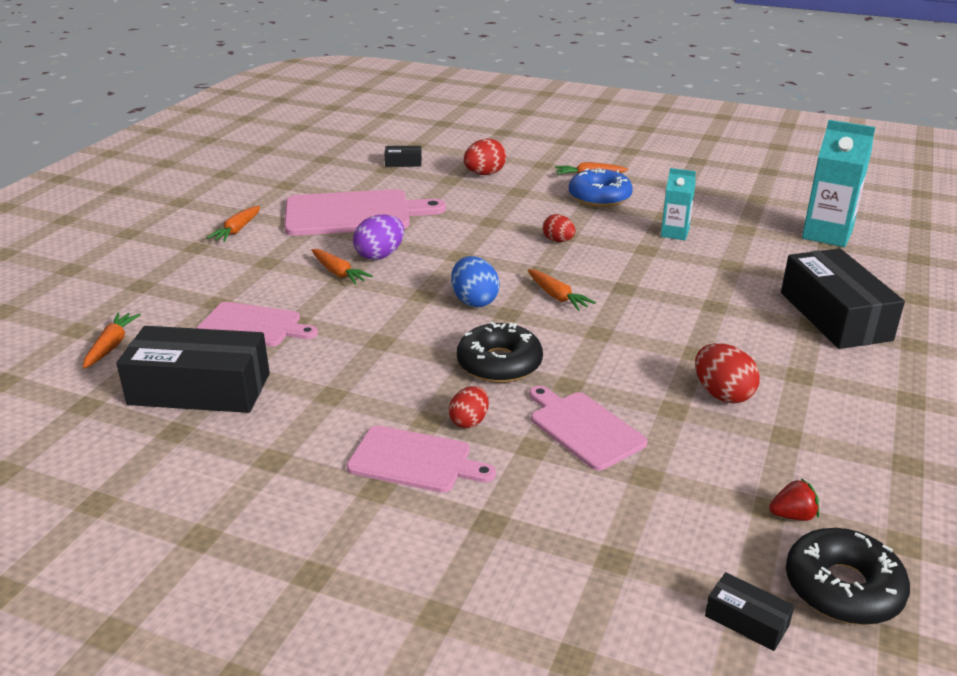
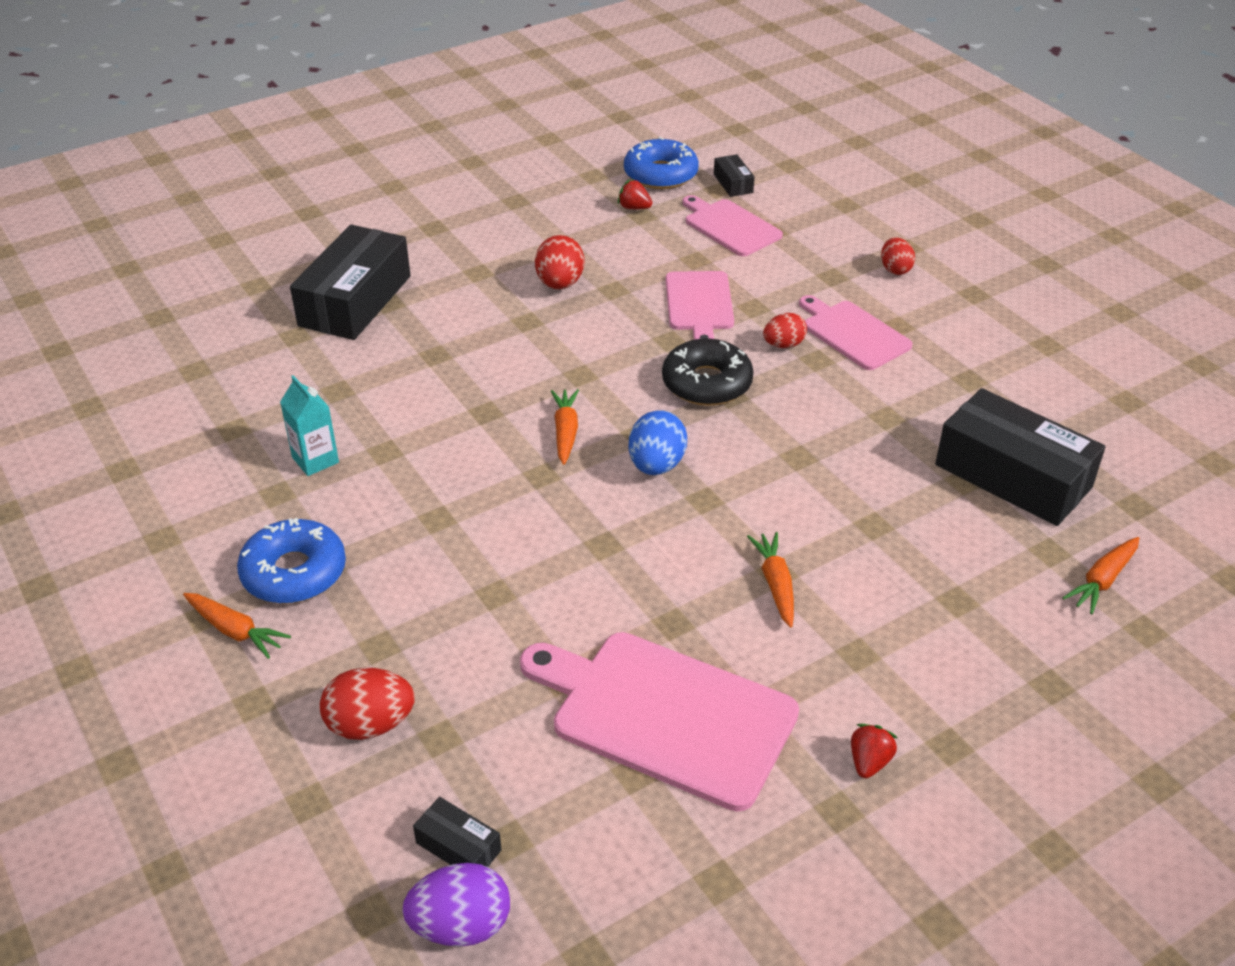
camera: 145 degrees left, 10 degrees up
pink cutting board [196,302,318,346] -> pink cutting board moved to [682,195,783,256]
orange carrot [207,206,260,242] -> red strawberry [851,724,898,778]
purple egg [353,214,404,260] -> purple egg moved to [402,863,510,947]
red egg [542,214,575,242] -> red egg moved to [881,237,915,275]
black donut [786,528,910,625] -> blue donut [624,137,699,189]
turquoise carton [802,120,875,247] -> none

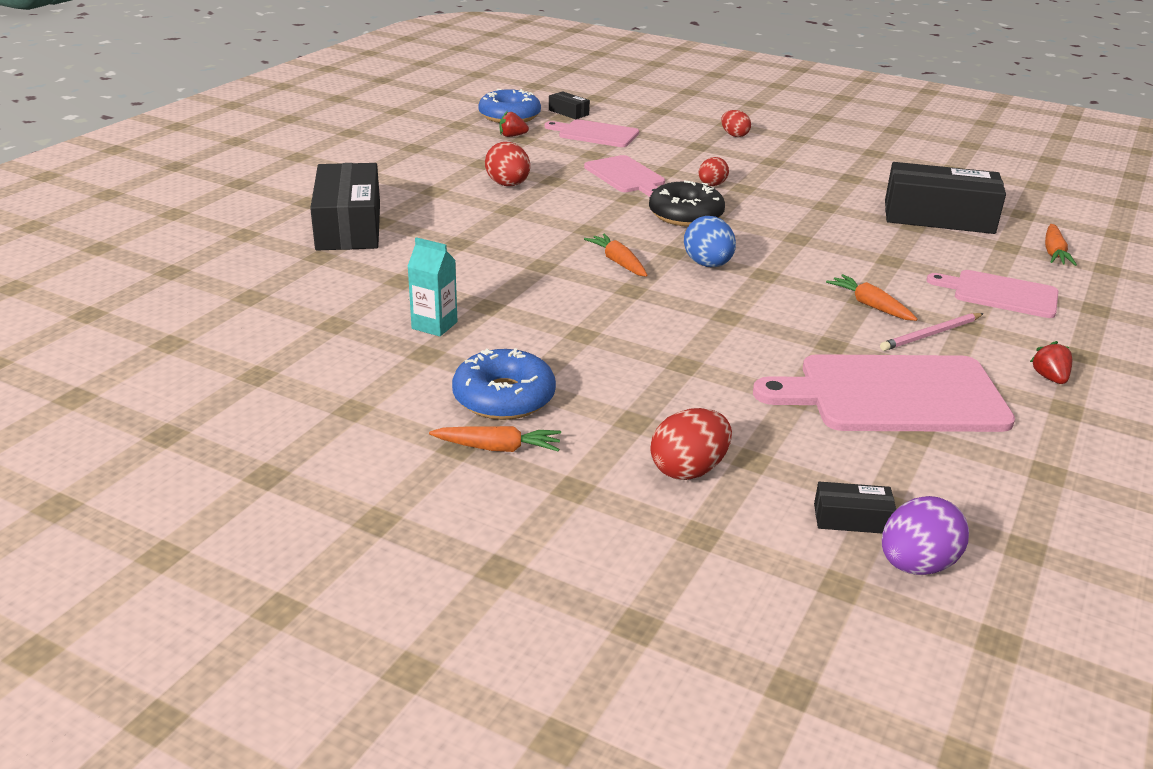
camera: 30 degrees left, 10 degrees down
pink cutting board [799,295,913,370] -> pink cutting board moved to [927,270,1059,318]
none -> pink pencil [880,313,984,351]

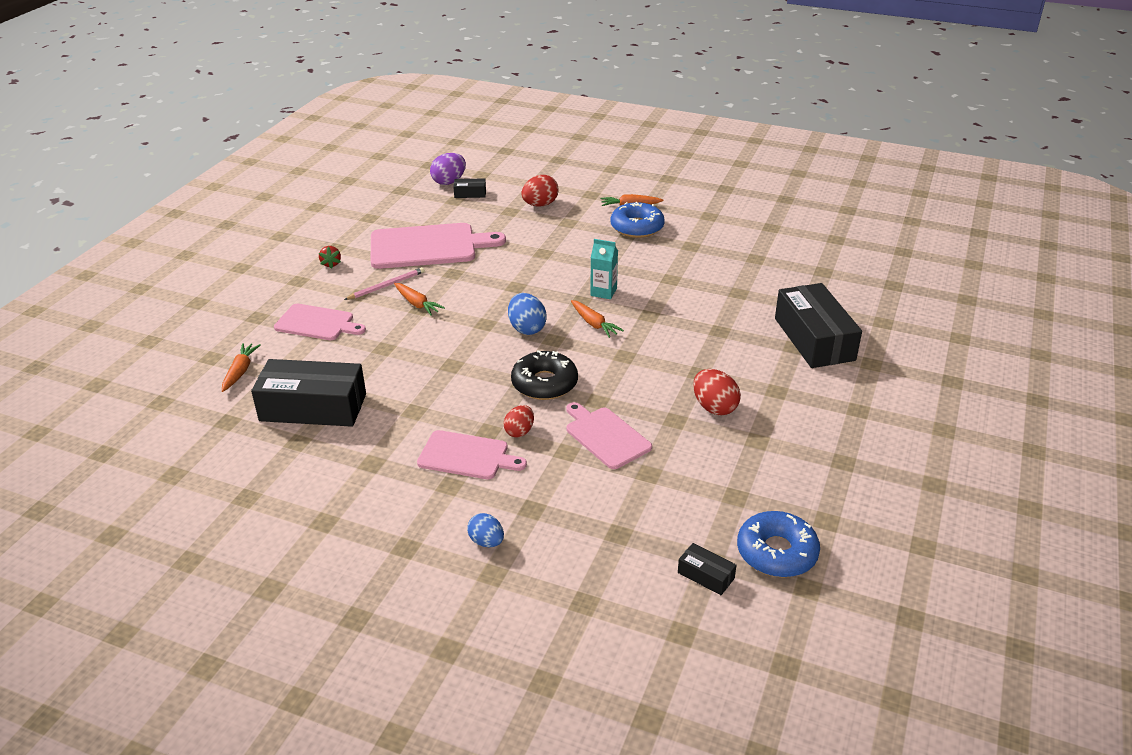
camera: 175 degrees right, 5 degrees up
turquoise carton [407,237,457,336] -> turquoise carton moved to [590,239,618,299]
red strawberry [500,111,529,137] -> none
pink cutting board [544,119,639,147] -> pink cutting board moved to [417,430,527,479]
red egg [721,110,751,137] -> blue egg [467,513,504,547]

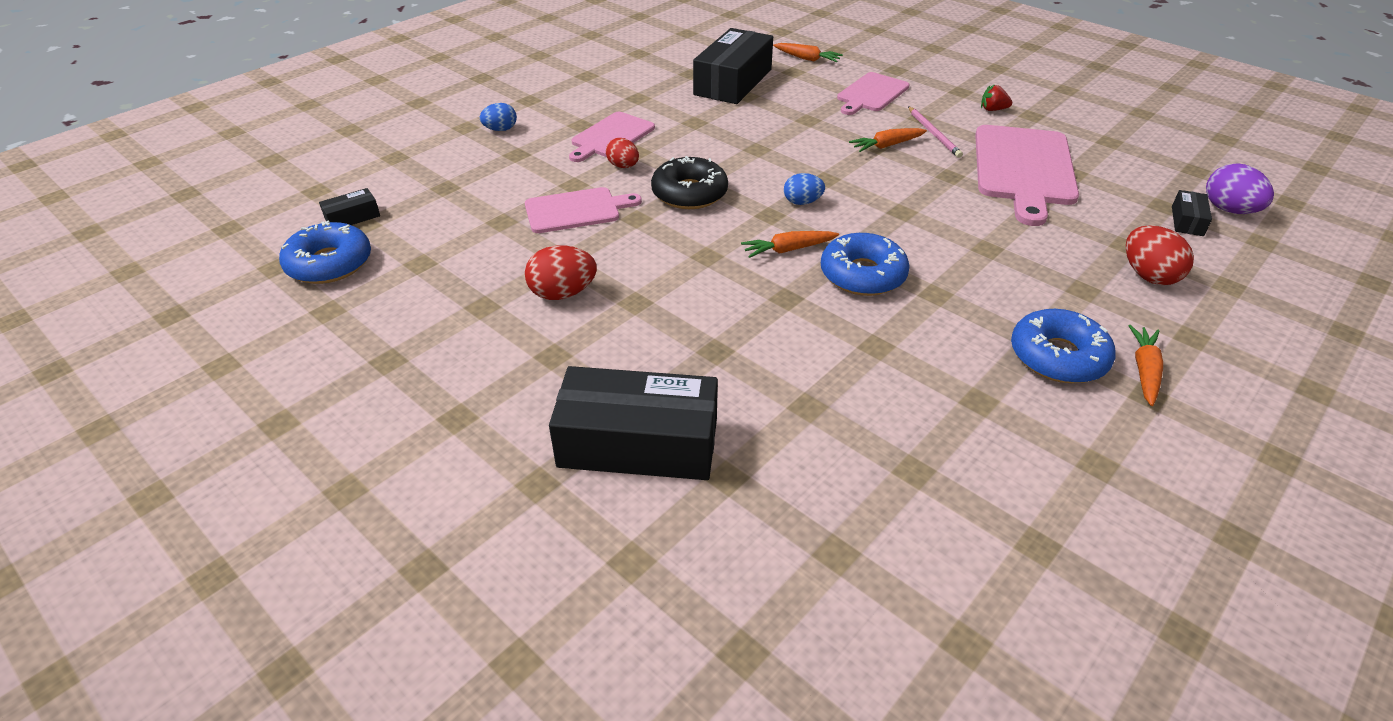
camera: 110 degrees right, 5 degrees up
blue egg [508,293,547,335] -> blue egg [784,173,825,205], size x0.67
turquoise carton [590,239,618,299] -> blue donut [821,233,910,296]

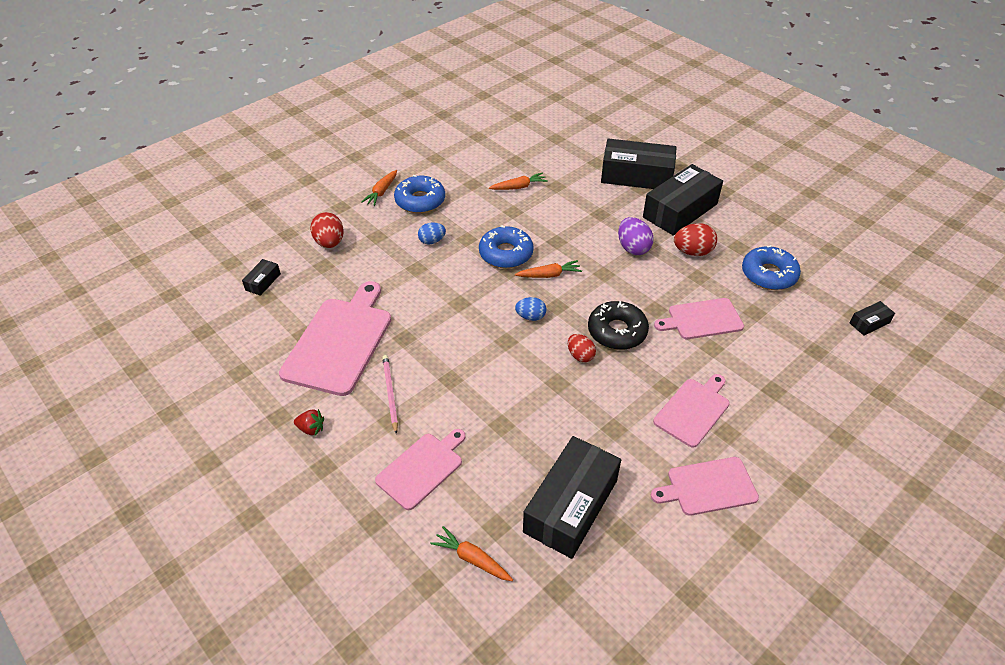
camera: 175 degrees left, 5 degrees up
blue donut [279,221,371,284] -> blue donut moved to [742,245,801,290]
blue egg [480,103,517,131] -> blue egg moved to [418,222,446,244]
red egg [606,138,639,168] -> red egg moved to [568,334,596,362]
orange carrot [849,128,927,152] -> orange carrot moved to [489,172,548,190]
purple egg [1206,163,1274,214] -> purple egg moved to [618,217,653,255]
none -> black box [643,164,723,236]
none -> pink cutting board [651,457,759,516]

